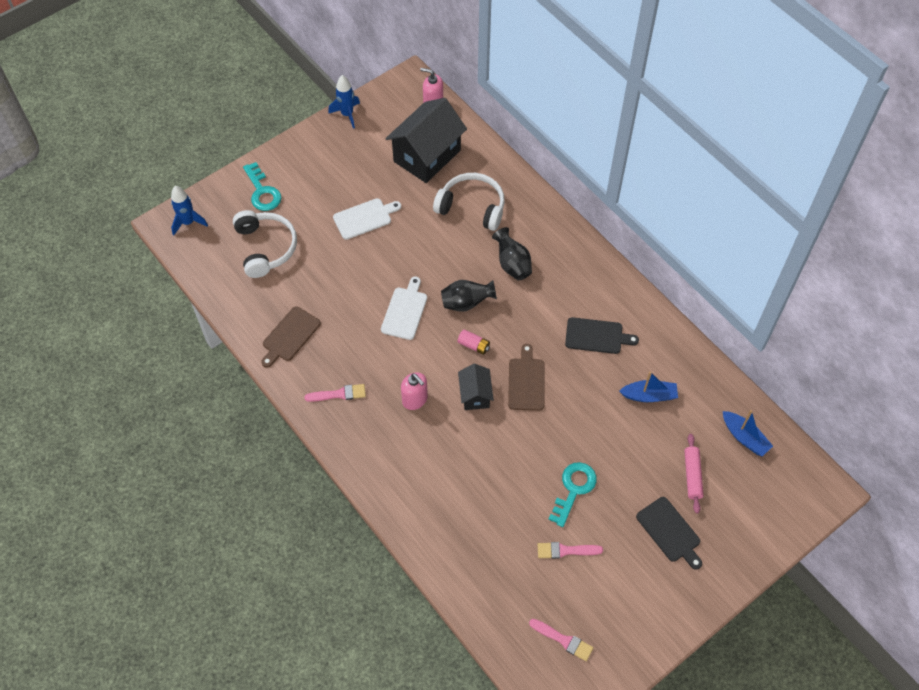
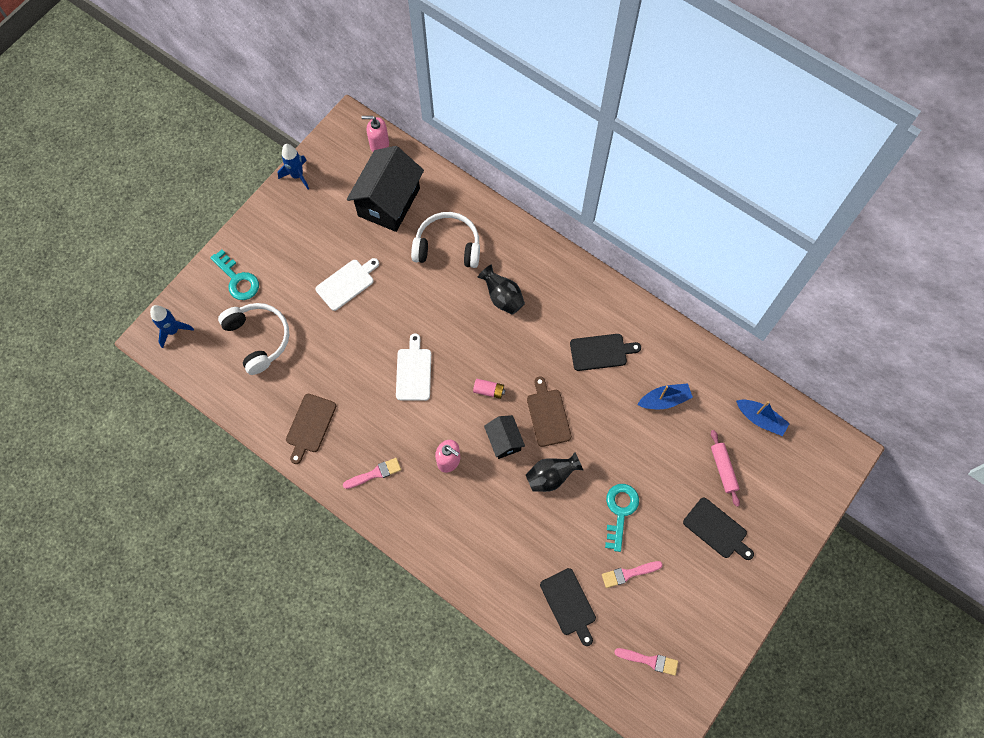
camera: 15 degrees left, 10 degrees up
black vase [441,280,497,312] -> black vase moved to [526,452,583,492]
none -> black cutting board [540,568,596,646]

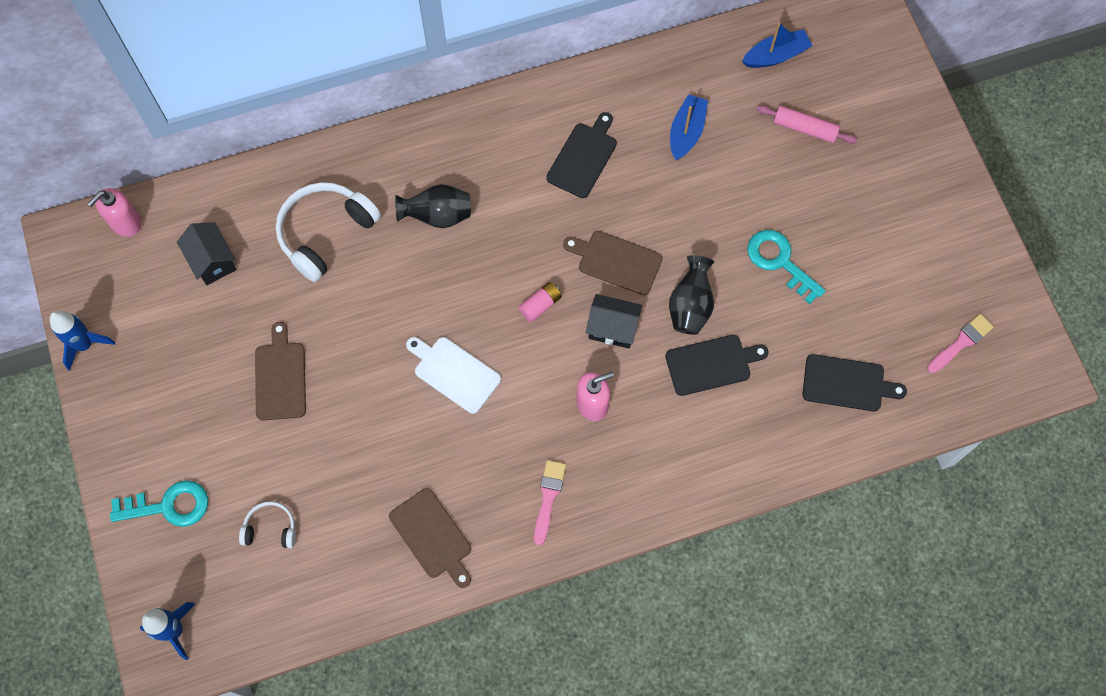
camera: 55 degrees left, 0 degrees up
white headphones [218,303,289,375] -> white headphones [239,501,296,548], size x0.51
white cutting board [315,258,379,311] -> brown cutting board [255,322,306,421]
black house [347,146,424,232] -> black house [177,222,237,285], size x0.52
pink brush [602,561,663,588] -> none
black cutting board [683,498,754,560] -> black cutting board moved to [665,335,769,396]

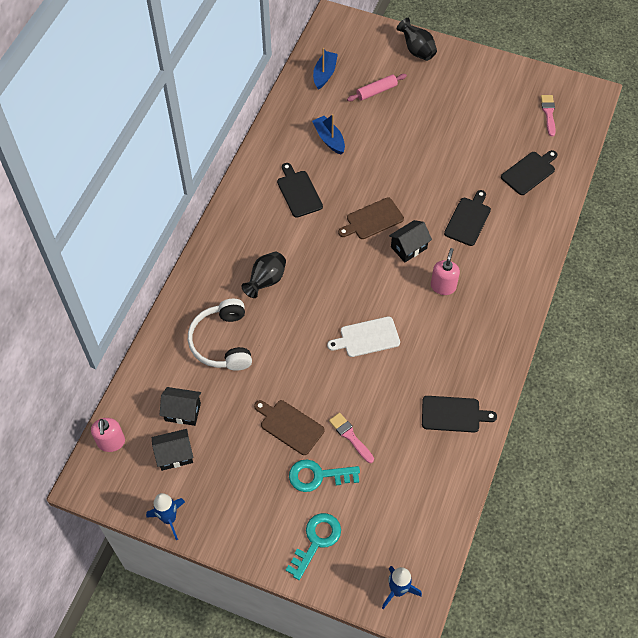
camera: 50 degrees left, 10 degrees down
white headphones [239,501,296,548] -> none
brown cutting board [389,488,471,588] -> black cutting board [422,396,497,432]
pink battery [519,282,562,322] -> none
pink brush [534,460,566,545] -> pink brush moved to [329,413,374,463]
black vase [669,255,714,335] -> black vase moved to [396,18,437,61]
turquoise key [747,230,826,304] -> turquoise key moved to [289,460,360,492]
none -> black house [152,429,194,471]

